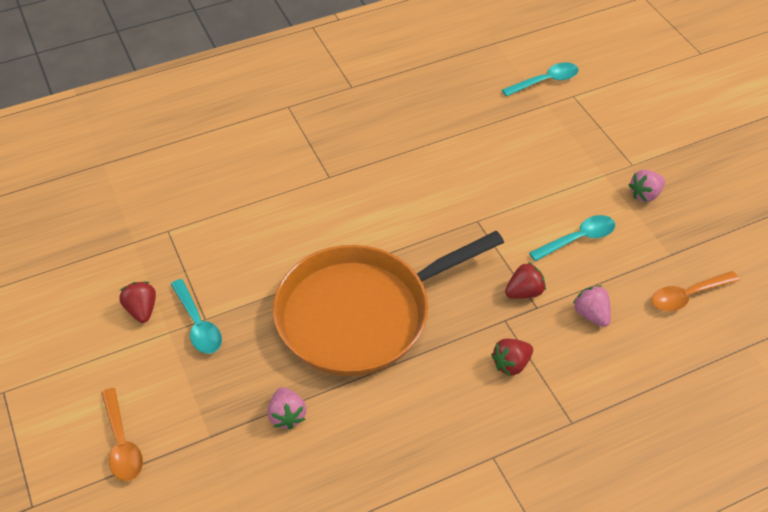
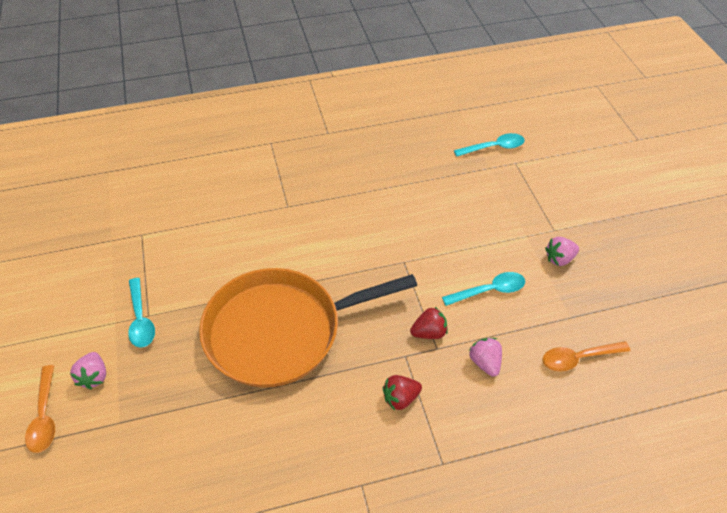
camera: 10 degrees right, 0 degrees up
red strawberry [119,282,156,323] -> none
pink strawberry [267,387,306,430] -> pink strawberry moved to [70,352,106,389]

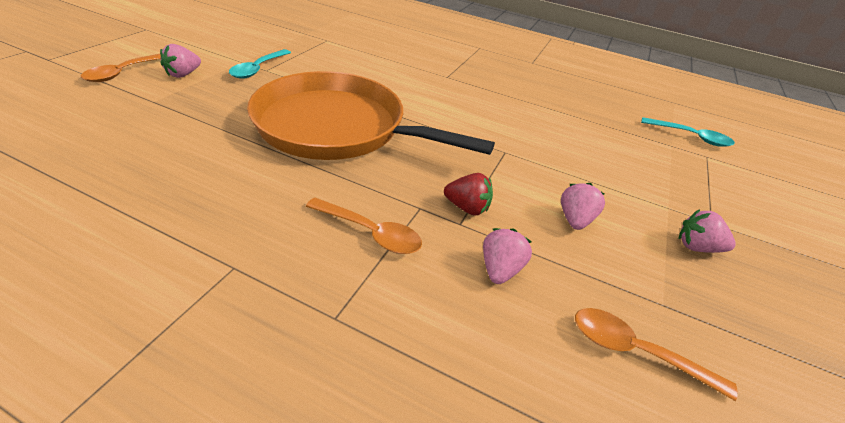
camera: 35 degrees right, 10 degrees down
red strawberry [383,375,422,410] -> orange spoon [306,198,422,254]
turquoise spoon [442,272,525,306] -> pink strawberry [561,183,605,230]

